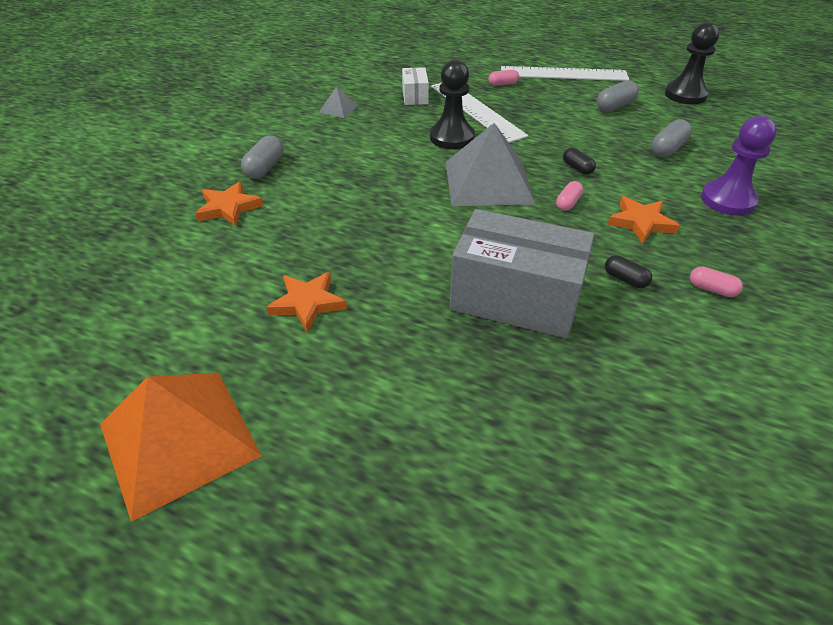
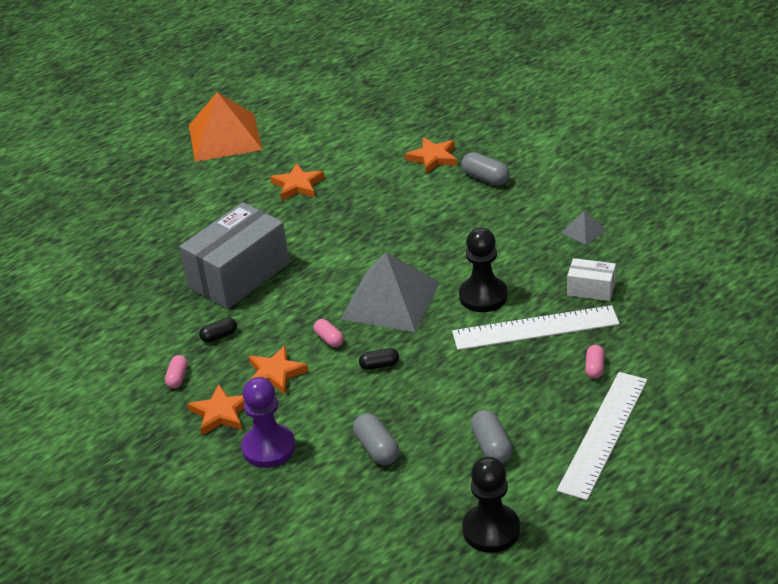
camera: 115 degrees right, 5 degrees down
pink capsule [690,266,743,297] -> pink capsule turned 45 degrees counterclockwise [165,355,188,388]
none -> orange star [188,384,245,435]

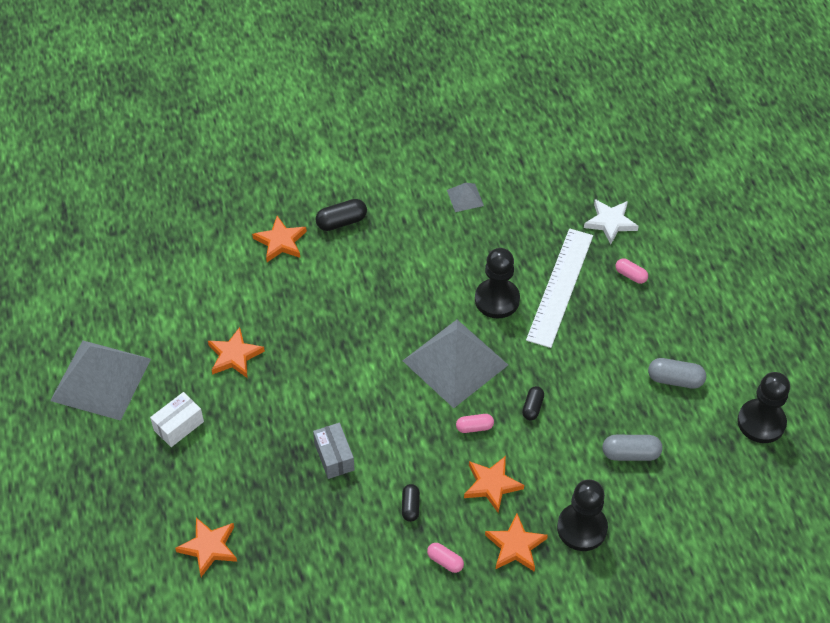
camera: 65 degrees left, 15 degrees up
grey box [179,202,289,309] -> grey box [313,423,355,479], size x0.47
orange pyramid [189,92,263,162] -> grey pyramid [50,340,151,421]
purple pawn [241,377,295,468] -> black pawn [557,479,608,551]
grey capsule [461,152,510,185] -> black capsule [316,199,367,231]
white ruler [557,372,647,500] -> none
white box [567,258,616,301] -> white box moved to [150,392,204,447]
none -> orange star [175,517,237,577]
none -> white star [584,199,639,244]

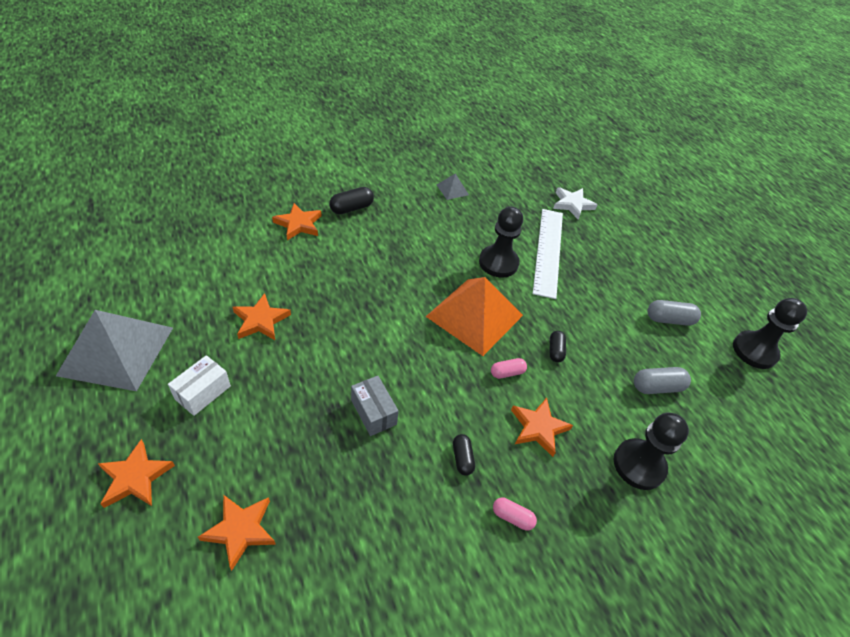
camera: 15 degrees left, 5 degrees down
grey pyramid [403,320,508,408] -> orange pyramid [426,277,523,356]
orange star [485,514,548,572] -> orange star moved to [98,439,175,508]
pink capsule [615,258,648,284] -> none

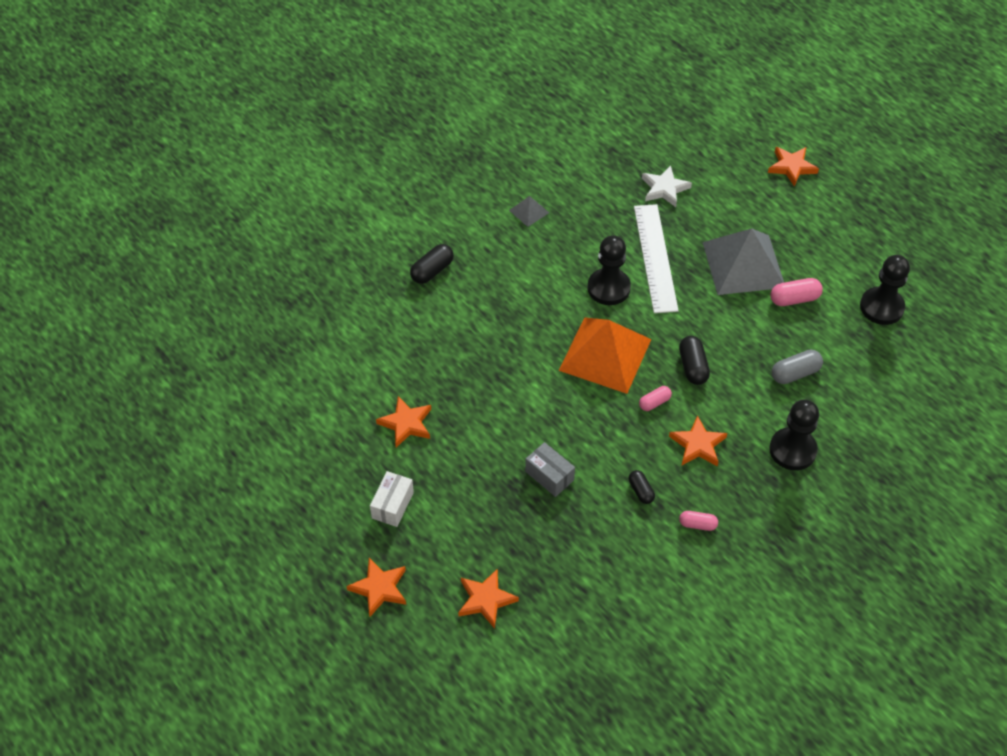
camera: 10 degrees left, 5 degrees up
grey pyramid [56,310,173,391] -> grey pyramid moved to [703,228,784,295]
orange star [272,203,322,240] -> orange star moved to [768,147,819,187]
black capsule [550,331,566,363] -> black capsule [679,336,710,385], size x1.53
grey capsule [648,300,701,326] -> pink capsule [770,278,823,306]

